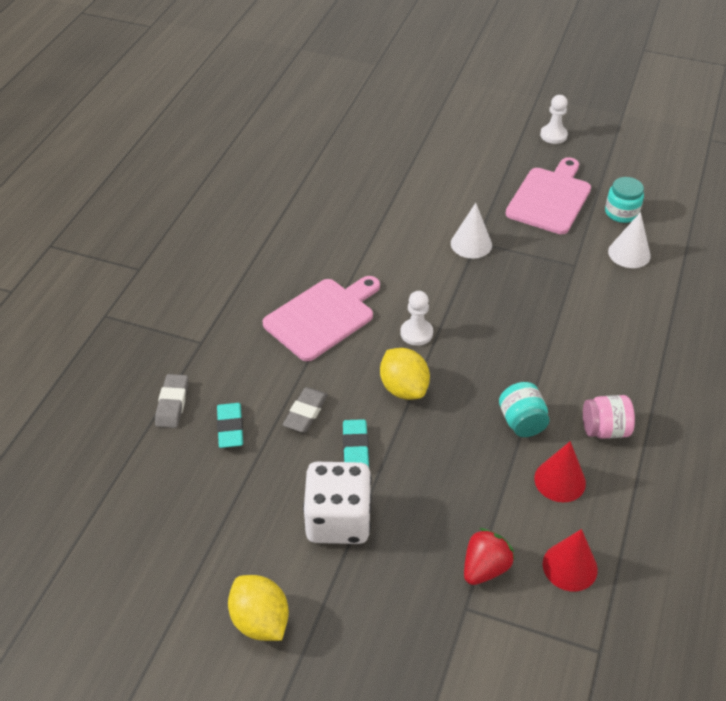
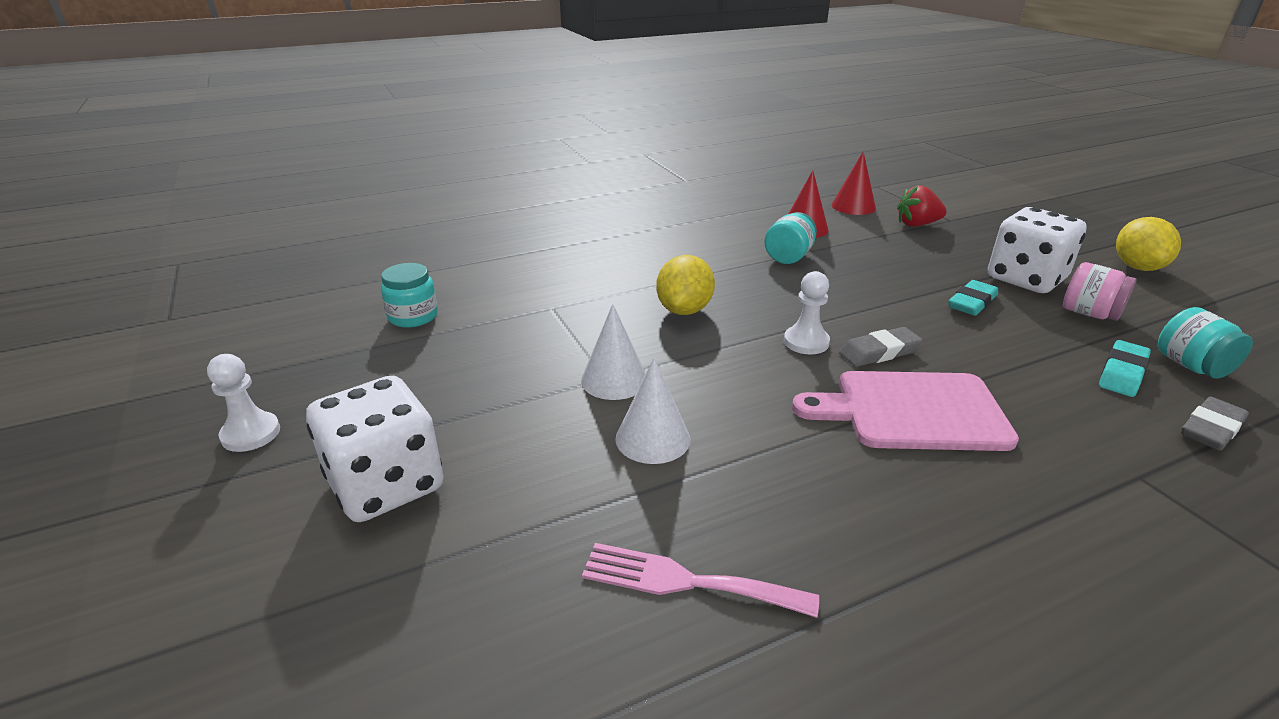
camera: 135 degrees left, 15 degrees down
grey eraser [283,387,328,433] -> grey eraser moved to [839,327,923,367]
yellow lemon [380,348,430,400] -> yellow lemon moved to [656,255,715,315]
pink cutting board [505,157,591,234] -> none
pink jar [583,395,635,439] -> pink jar moved to [1063,262,1136,321]
white cone [608,212,651,268] -> white cone moved to [615,358,690,464]
none -> white dice [306,376,444,522]
none -> pink fork [582,543,819,618]
none -> turquoise jar [1158,307,1253,379]

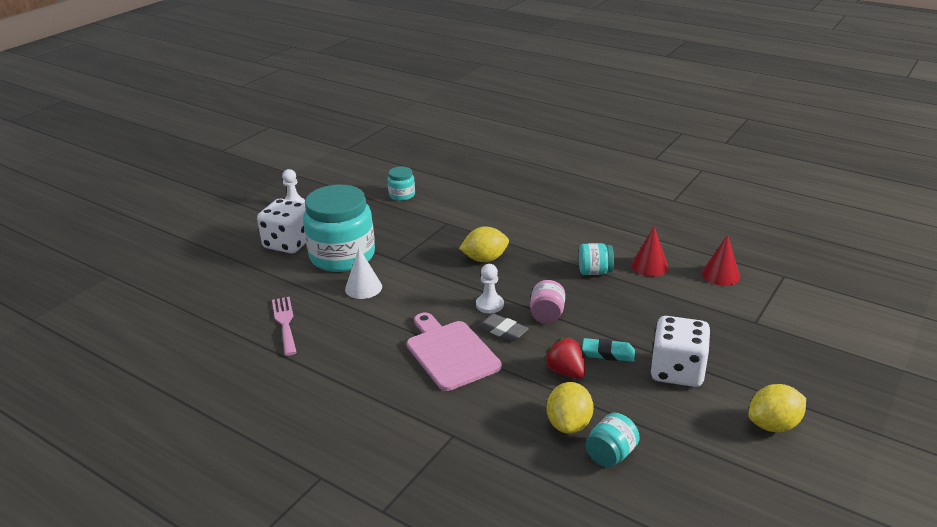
camera: 60 degrees right, 0 degrees up
white cone [581,304,646,400] -> none
red strawberry [897,185,947,227] -> red strawberry moved to [544,337,586,379]
pink jar [1063,262,1136,321] -> pink jar moved to [530,280,565,324]
turquoise eraser [1099,340,1151,397] -> yellow lemon [546,382,593,434]
grey eraser [1181,397,1249,451] -> none
none -> turquoise jar [303,185,375,272]

